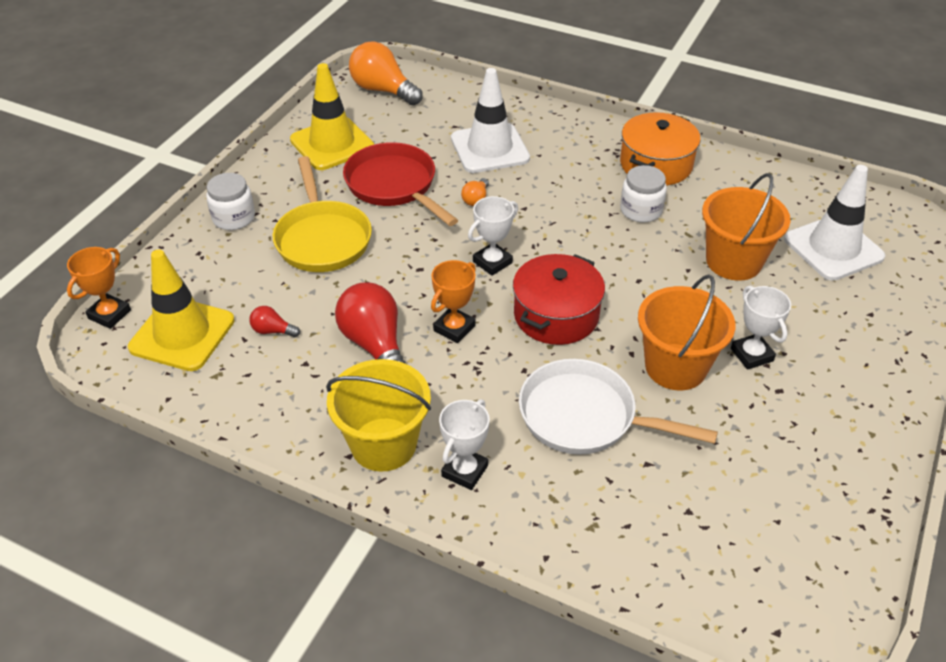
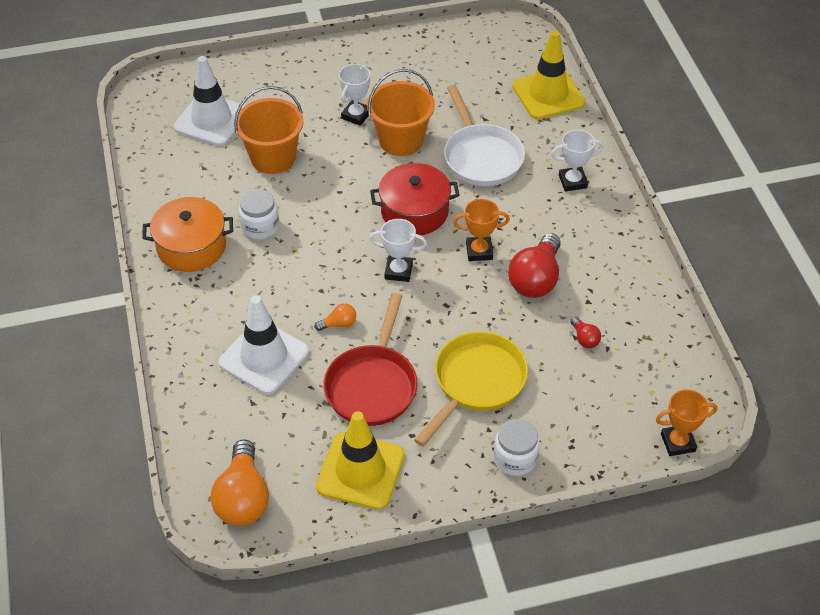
camera: 130 degrees left, 5 degrees up
yellow traffic cone [128,250,235,371] -> yellow traffic cone moved to [512,30,585,119]
yellow bucket [326,359,431,472] -> none

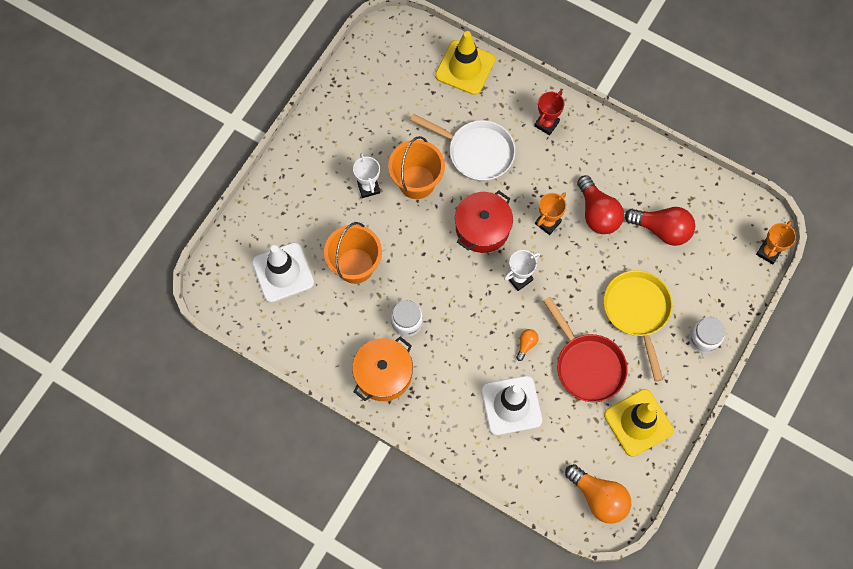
camera: 45 degrees left, 20 degrees up
white trophy [551,130,604,191] -> red trophy [534,91,564,135]
red light bulb [570,316,601,348] -> red light bulb [625,207,695,246], size x2.15

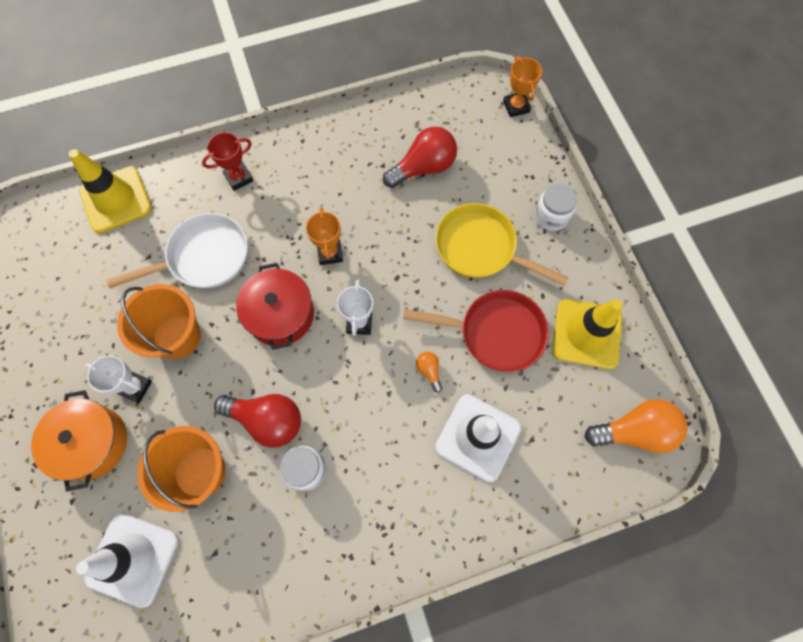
camera: 50 degrees left, 0 degrees up
orange pot [352,337,413,401] -> orange pot moved to [31,390,127,491]
red trophy [534,91,564,135] -> red trophy turned 75 degrees clockwise [202,132,253,191]
red light bulb [577,175,624,234] -> red light bulb moved to [214,394,301,448]

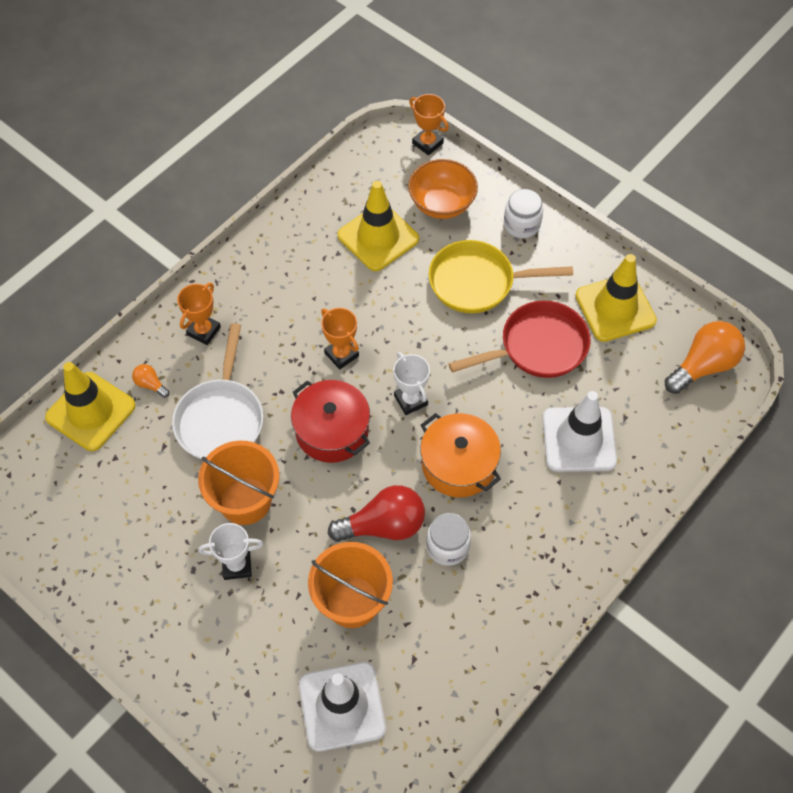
camera: 30 degrees left, 10 degrees down
orange pot [31,390,127,491] -> orange pot moved to [420,413,501,498]
white pan [106,213,248,289] -> white pan turned 150 degrees clockwise [172,323,264,460]
red trophy [202,132,253,191] -> orange trophy [177,283,221,345]
red light bulb [383,127,457,188] -> yellow traffic cone [338,181,419,271]
orange light bulb [416,352,442,393] -> orange light bulb moved to [132,364,170,398]
none -> orange bowl [408,159,478,219]

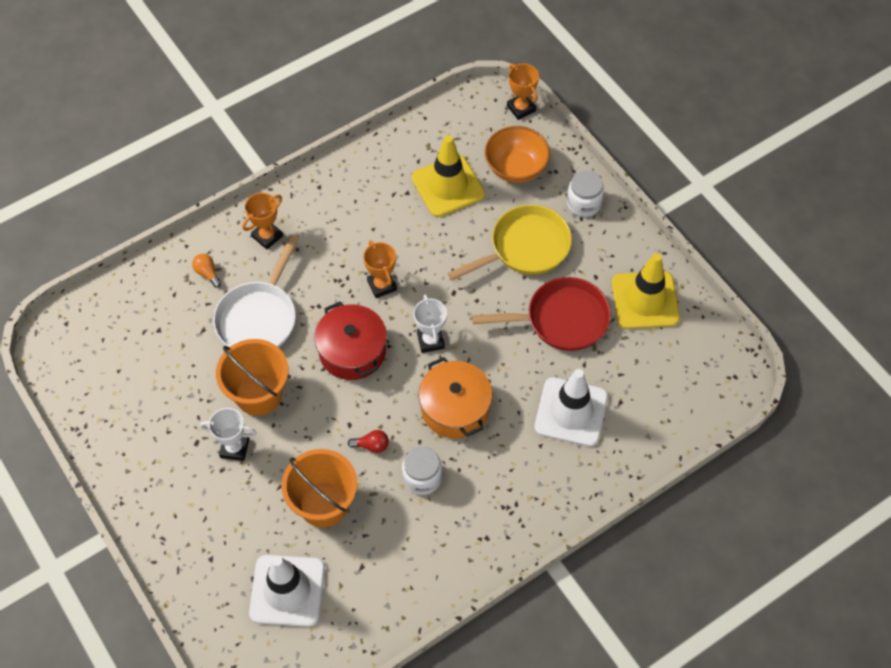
camera: 15 degrees right, 0 degrees up
yellow traffic cone [45,362,136,451] -> none
red light bulb [328,485,425,542] -> red light bulb [348,430,389,453], size x0.47
yellow pan [429,240,573,313] -> yellow pan turned 135 degrees clockwise [448,205,572,281]
orange light bulb [665,321,745,394] -> none

